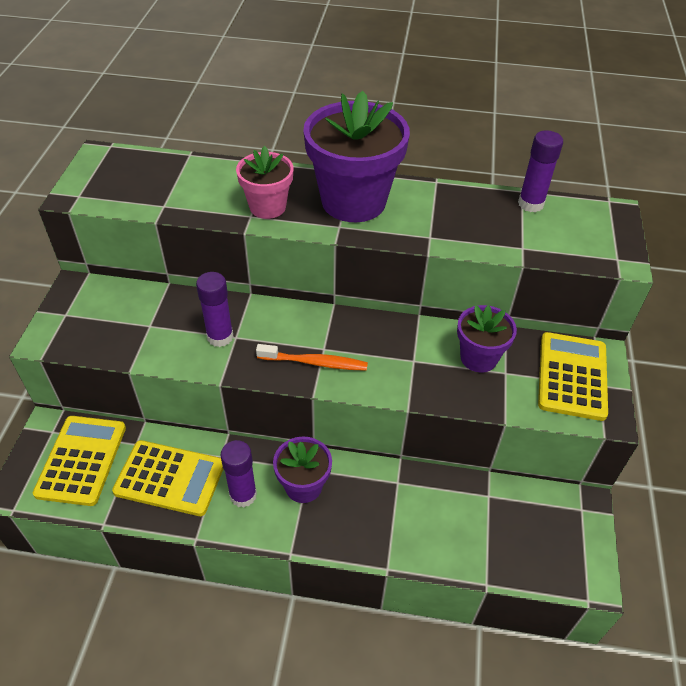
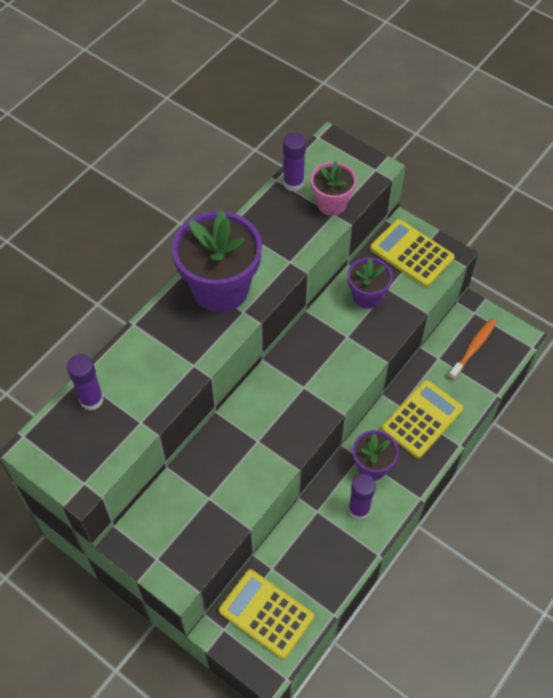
camera: 60 degrees left, 10 degrees up
yellow calculator [112,440,223,516] -> yellow calculator moved to [382,380,463,458]
purple glue stick [196,272,234,347] -> purple glue stick moved to [67,354,104,411]
pink flower pot [236,146,294,219] -> pink flower pot moved to [311,161,357,216]
orange toothbrush [256,344,368,371] -> orange toothbrush moved to [448,319,496,380]

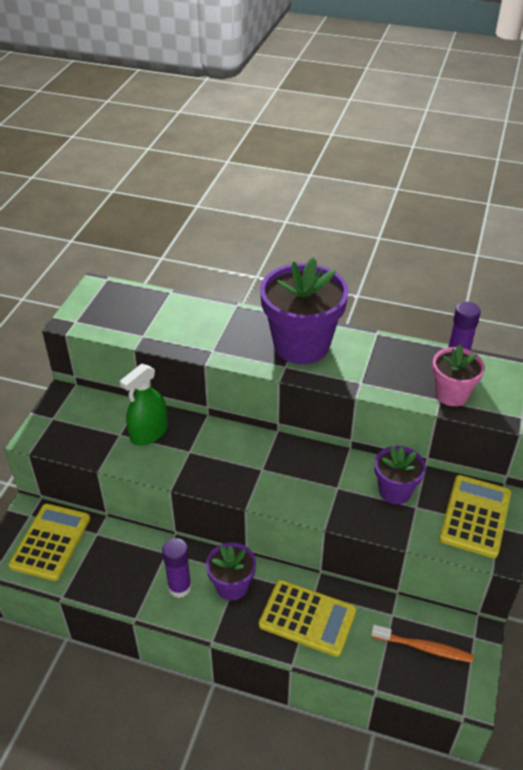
camera: 70 degrees right, 15 degrees down
purple glue stick [67,354,104,411] -> none
none -> green spray bottle [120,364,168,446]

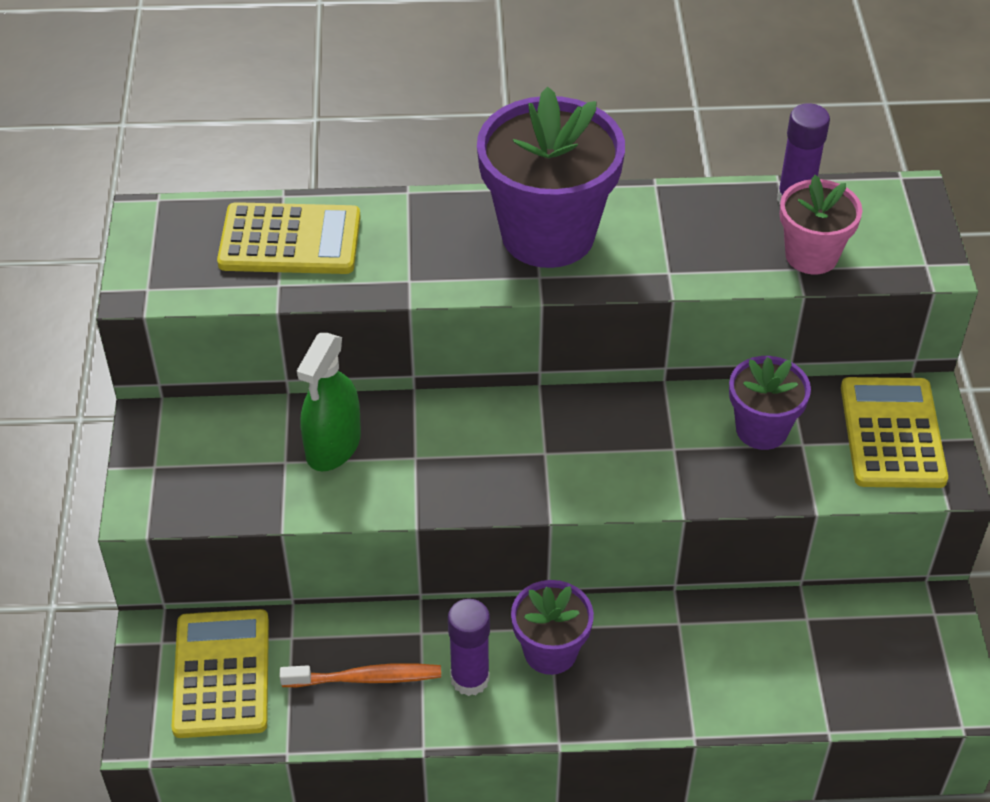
camera: 20 degrees left, 5 degrees up
yellow calculator [259,580,356,657] -> yellow calculator moved to [217,202,360,274]
orange toothbrush [371,625,474,663] -> orange toothbrush moved to [280,663,441,687]

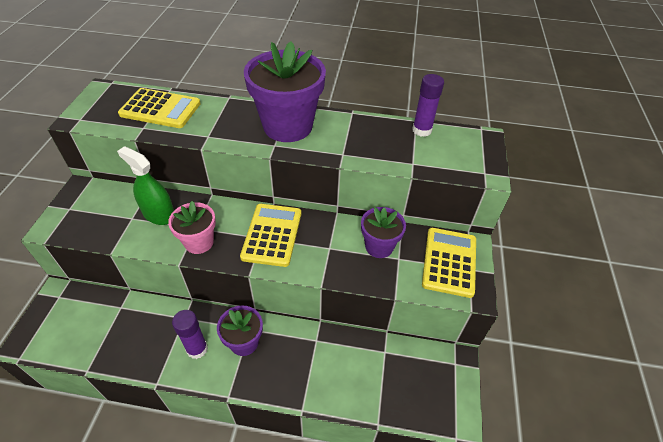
camera: 10 degrees right, 0 degrees up
yellow calculator [172,609,269,738] -> yellow calculator moved to [240,204,301,267]
orange toothbrush [280,663,441,687] -> none
green spray bottle [297,333,361,471] -> green spray bottle turned 90 degrees clockwise [117,146,174,225]
pink flower pot [780,175,862,274] -> pink flower pot moved to [168,201,216,254]

